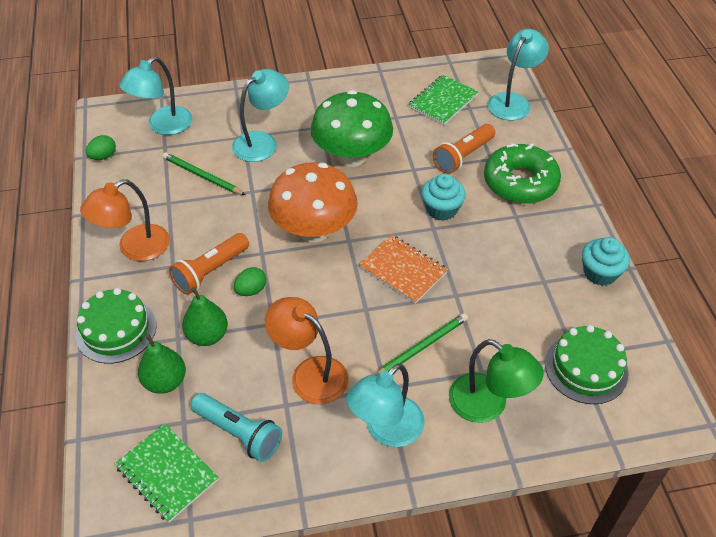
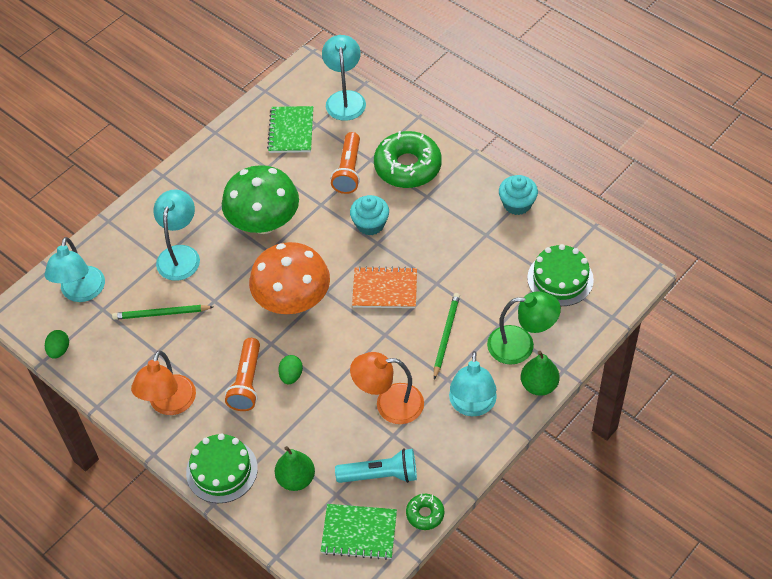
camera: 35 degrees left, 5 degrees up
green pear [182,287,228,346] -> green pear moved to [521,351,560,396]
none -> green donut [406,494,444,530]

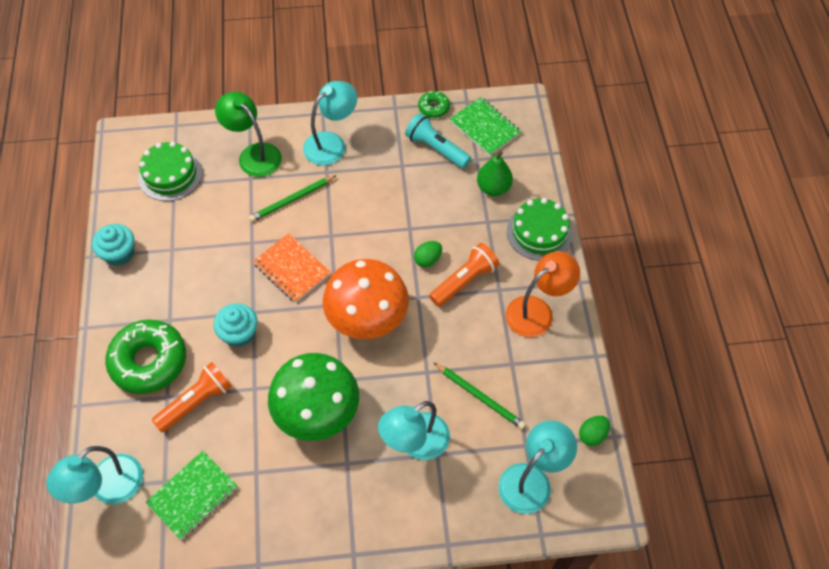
camera: 140 degrees left, 5 degrees up
orange lamp [350,352,424,424] -> none
green pear [521,351,560,396] -> none

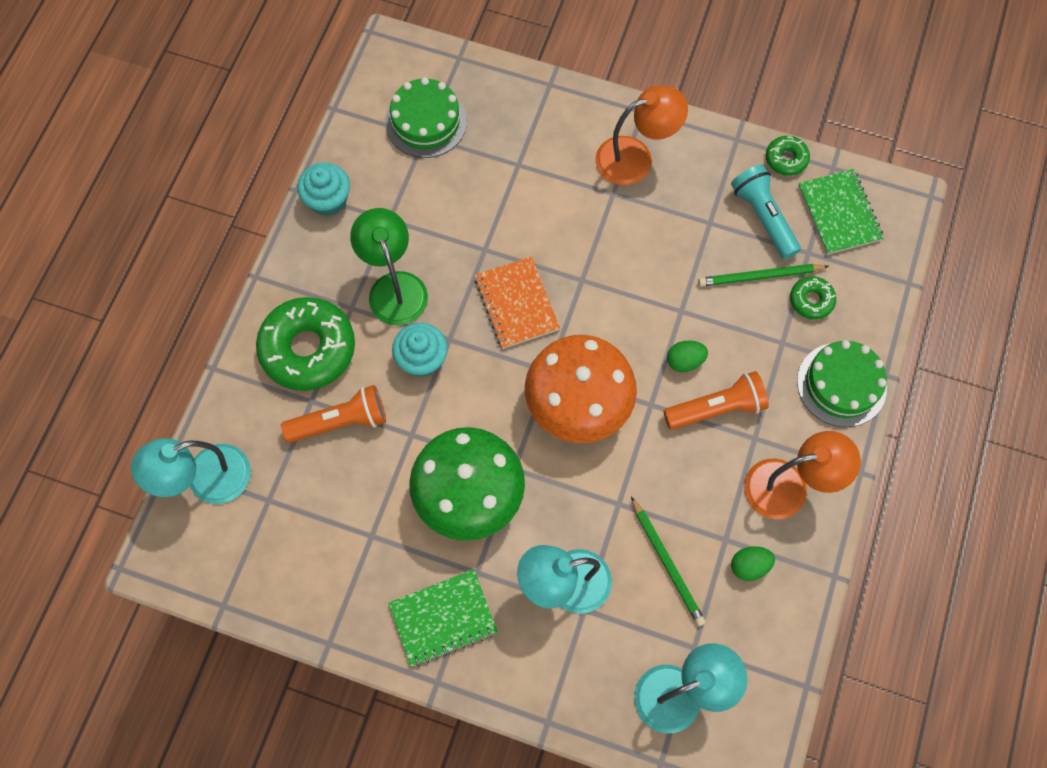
camera: 25 degrees right, 10 degrees up
green notebook [146,451,238,540] -> green notebook moved to [388,569,498,667]
green lamp [215,92,282,177] -> green lamp moved to [350,208,428,325]
green pencil [249,175,337,222] -> green pencil moved to [698,264,829,286]
turquoise lamp [303,81,357,166] -> orange lamp [595,85,688,185]
green pear [477,152,513,196] -> green donut [790,276,836,319]
green egg [579,416,610,446] -> green egg moved to [731,546,775,581]

